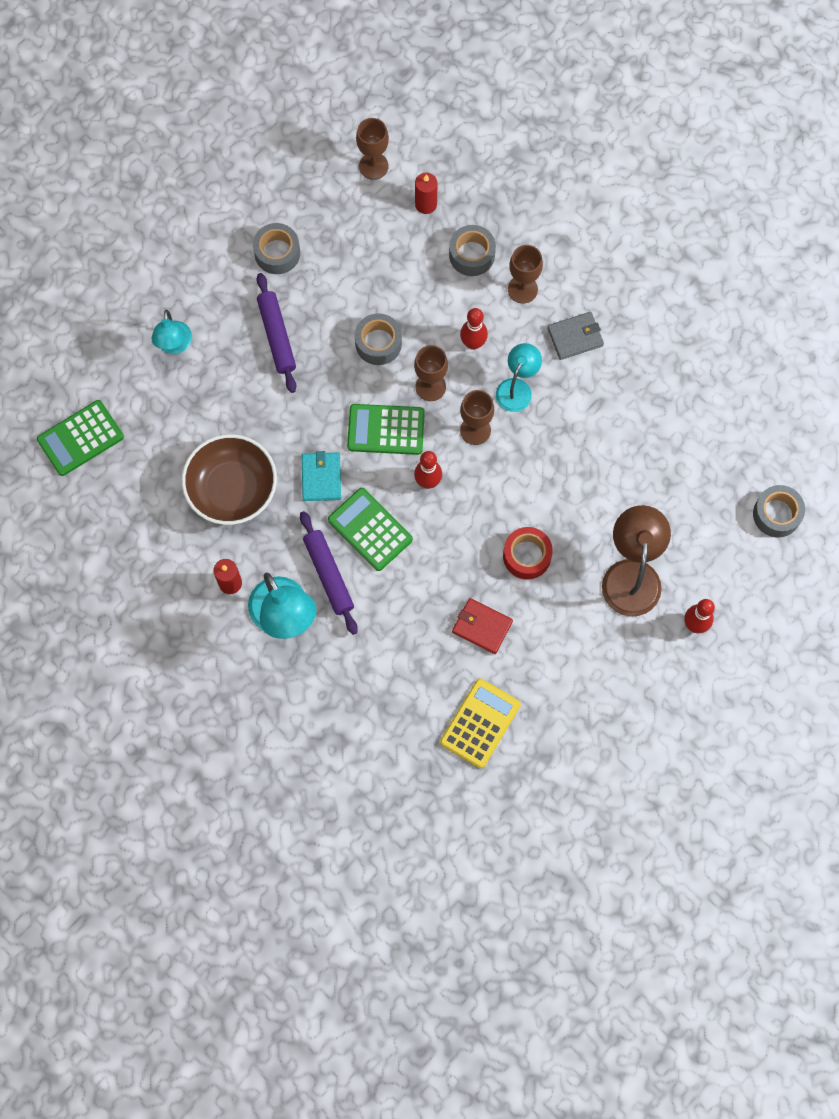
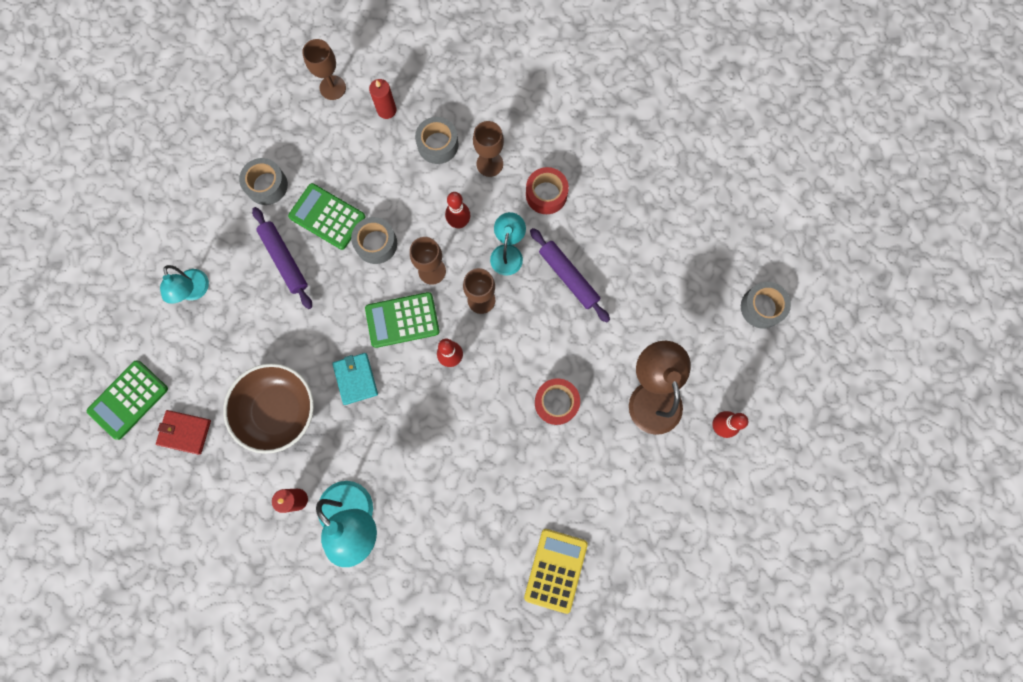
camera: 15 degrees left, 5 degrees up
purple rolling pin [300,511,358,635] -> purple rolling pin moved to [530,228,610,323]
green calculator [328,488,413,571] -> green calculator moved to [288,183,366,250]
red wallet [452,598,513,654] -> red wallet moved to [156,410,211,455]
grey wallet [547,312,604,360] -> red tape [526,167,569,214]

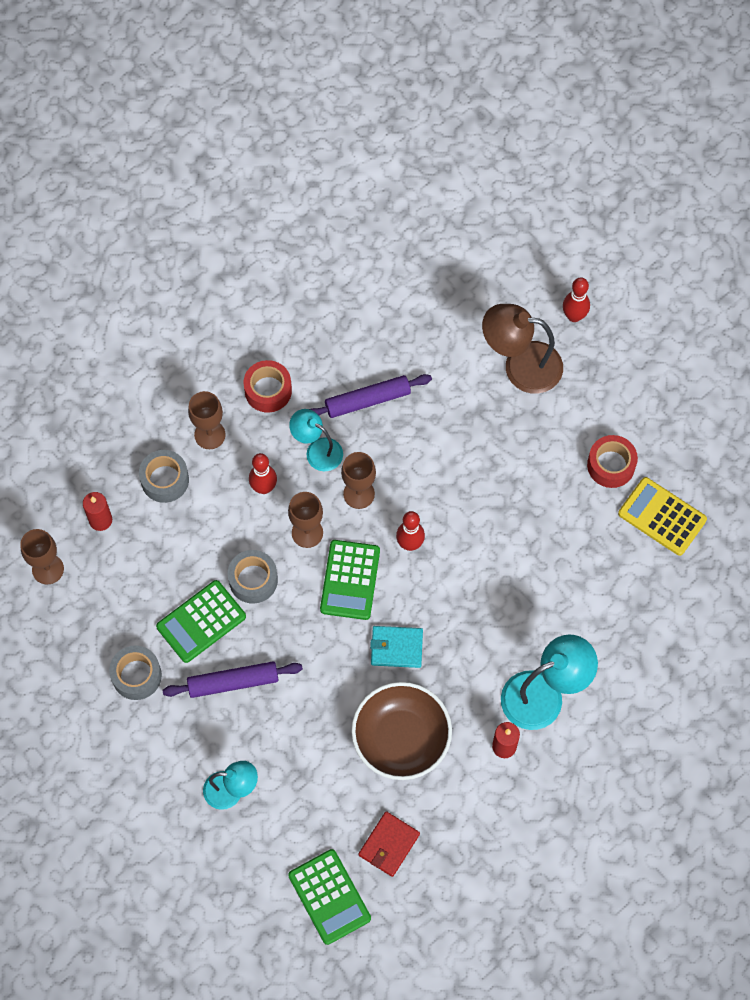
camera: 70 degrees left, 10 degrees down
red tape [535,378,580,425] -> red tape moved to [587,435,638,488]
grey tape [741,282,791,328] -> none

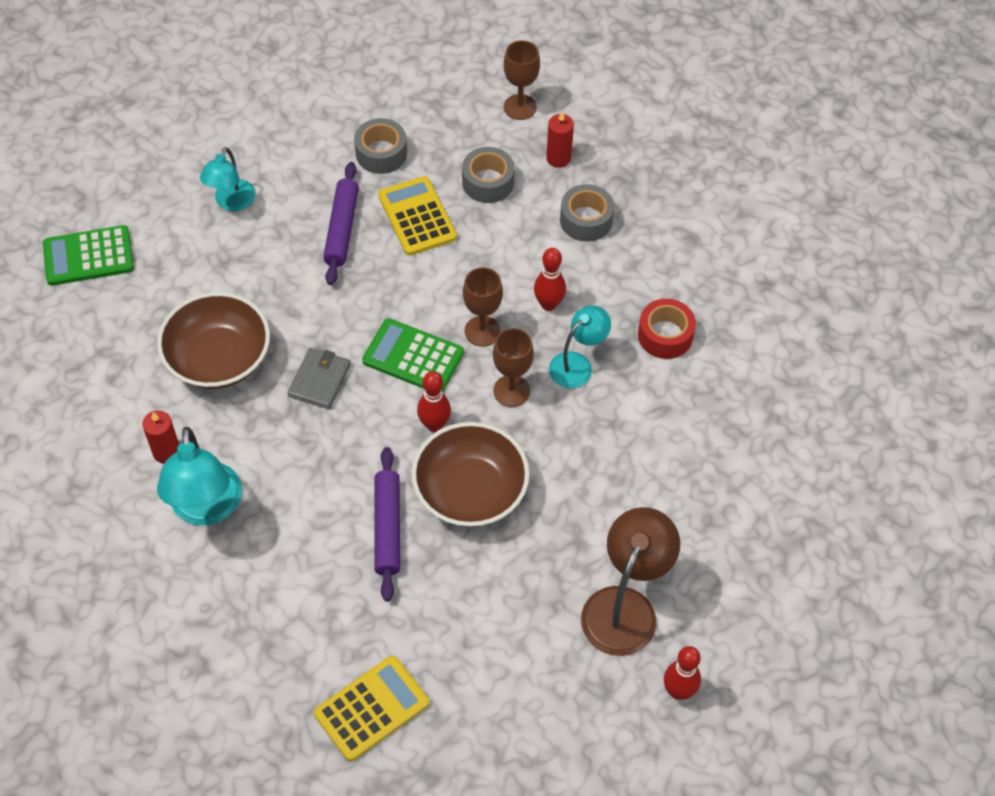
camera: 105 degrees right, 10 degrees down
green calculator [156,580,246,663] -> yellow calculator [378,176,457,256]
brown goblet [188,391,226,449] -> none
grey tape [228,550,278,604] -> grey tape moved to [462,147,515,203]
purple rolling pin [310,374,432,418] -> purple rolling pin moved to [374,447,400,601]
red wallet [359,811,420,877] -> none
turquoise wallet [370,626,423,668] -> grey wallet [288,348,351,409]
red tape [587,435,638,488] -> none
none -> brown bowl [412,422,530,527]

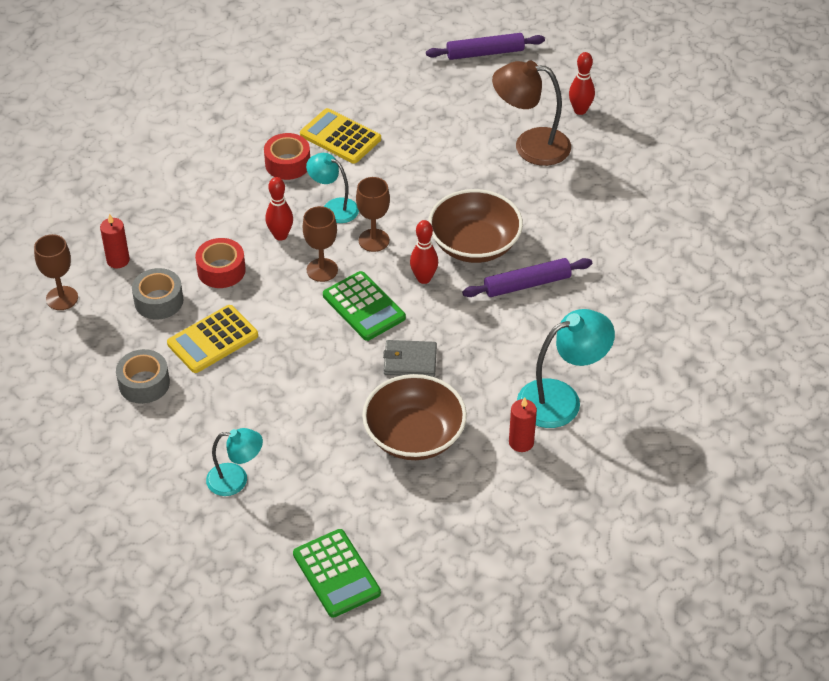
camera: 105 degrees left, 10 degrees down
yellow calculator [314,655,429,761] -> yellow calculator moved to [300,108,381,164]
purple rolling pin [323,162,359,285] -> purple rolling pin moved to [426,33,545,60]
green calculator [362,318,464,392] -> green calculator turned 45 degrees counterclockwise [323,271,406,341]
grey tape [560,184,614,242] -> none
none -> red tape [195,238,246,288]

